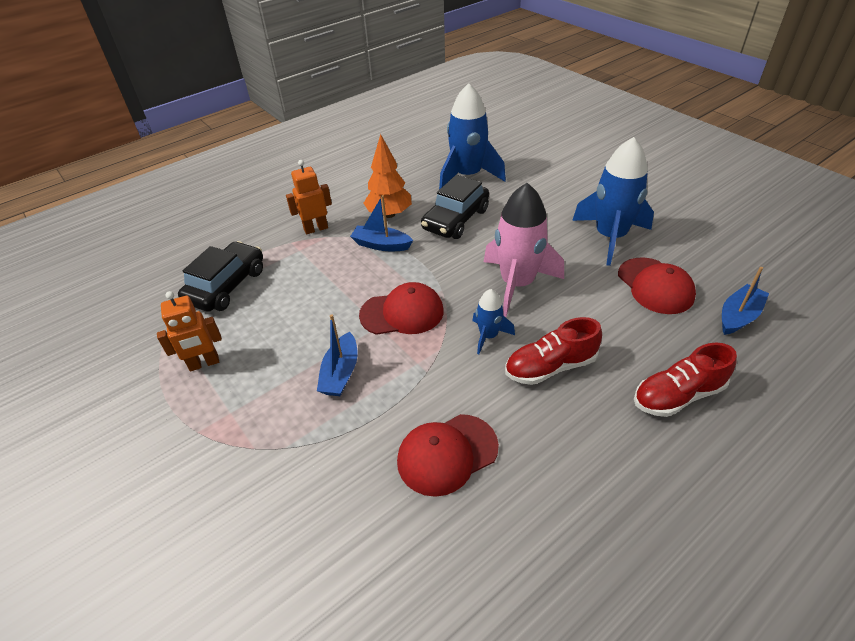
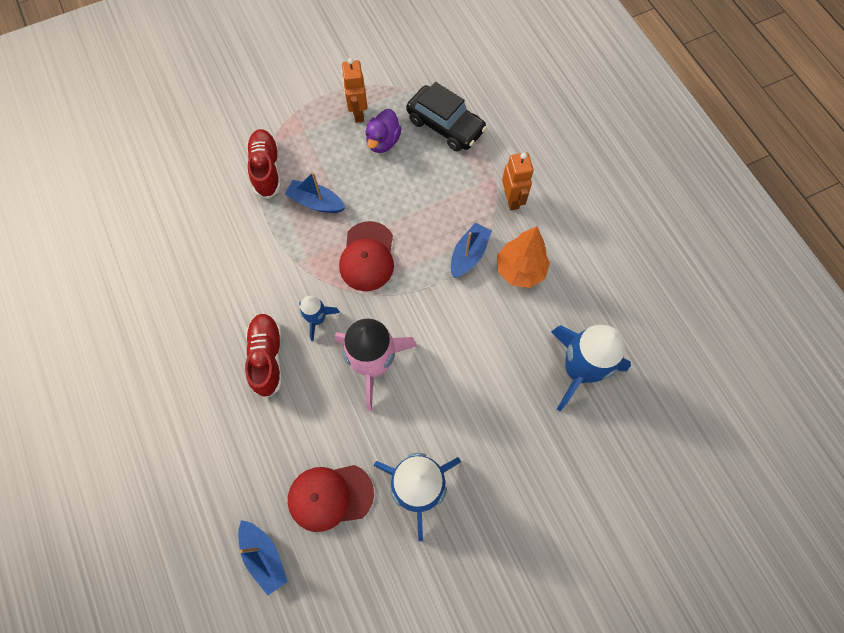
camera: 100 degrees right, 25 degrees up
red cap [397,414,499,497] -> none
black car [421,175,489,239] -> none
red shoe [634,343,737,417] -> red shoe moved to [247,129,281,199]
none -> purple duck [365,109,401,153]

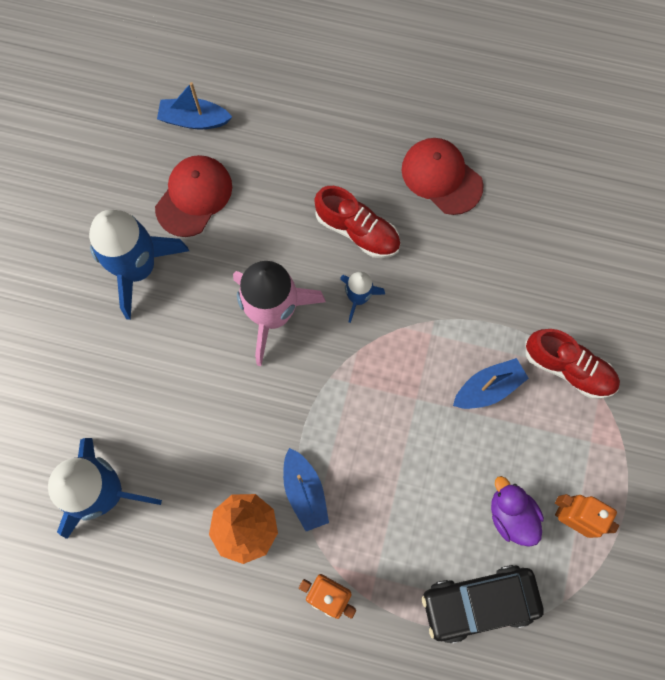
camera: 130 degrees right, 5 degrees up
red cap [339,221,394,291] -> red cap moved to [402,138,484,215]

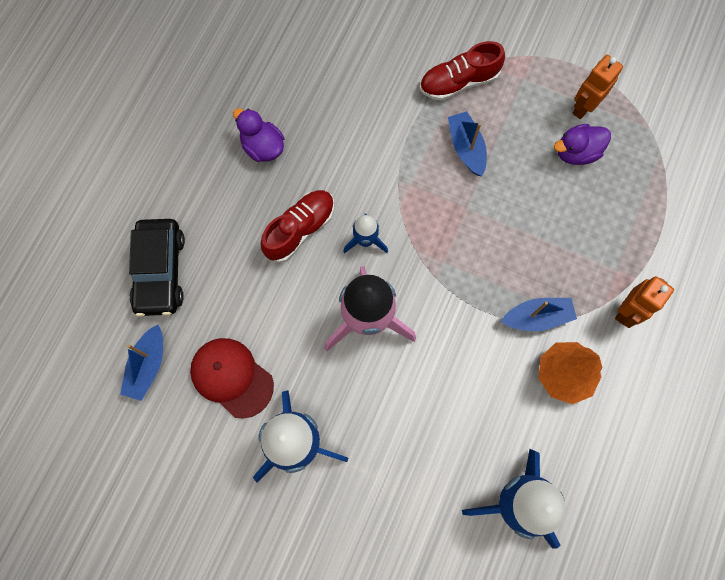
camera: 80 degrees left, 0 degrees up
red cap [402,138,484,215] -> purple duck [233,108,284,162]
black car [422,565,544,643] -> black car moved to [129,219,185,317]
red shoe [525,329,620,399] -> red shoe turned 150 degrees counterclockwise [420,41,505,101]

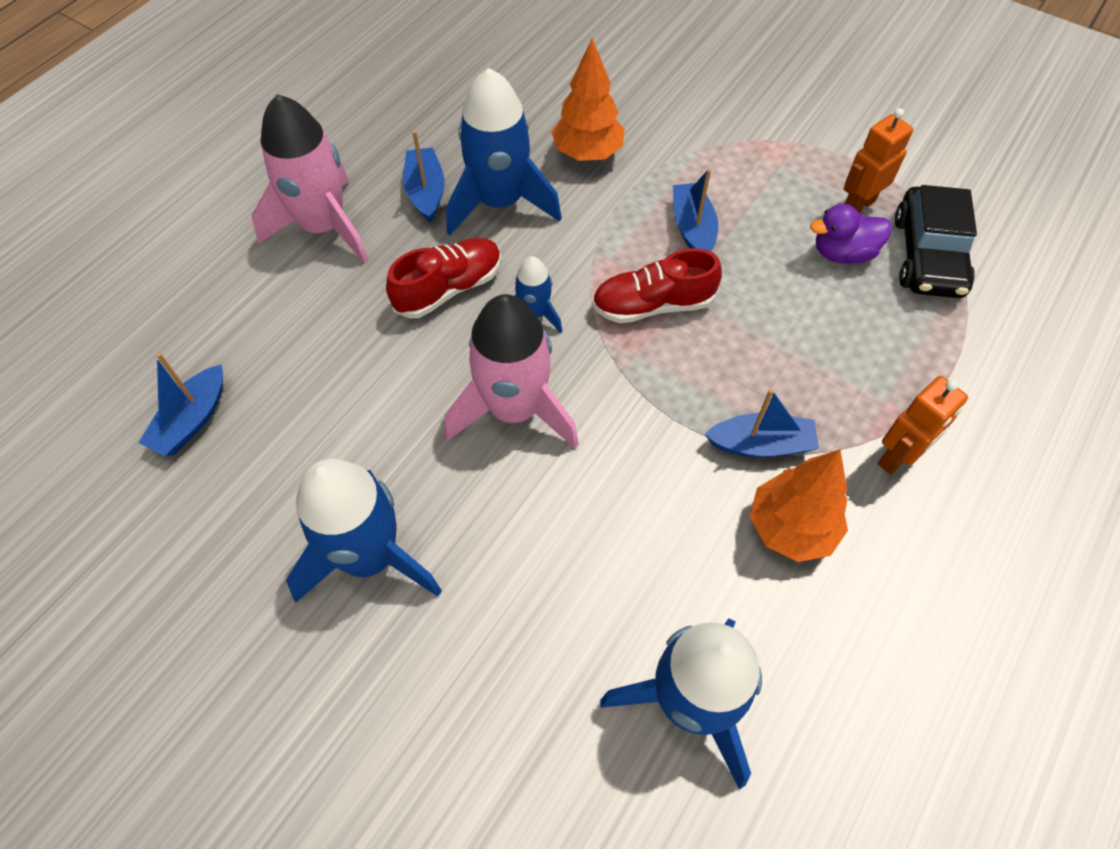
camera: 10 degrees right, 15 degrees down
black car [129,219,185,317] -> black car moved to [895,185,977,298]
red cap [190,338,274,419] -> none
purple duck [233,108,284,162] -> blue boat [403,130,445,223]
red shoe [420,41,505,101] -> red shoe moved to [592,248,722,323]
none -> pink rocket [252,94,369,264]
none -> blue rocket [446,68,562,235]
none -> orange tree [551,38,625,161]

